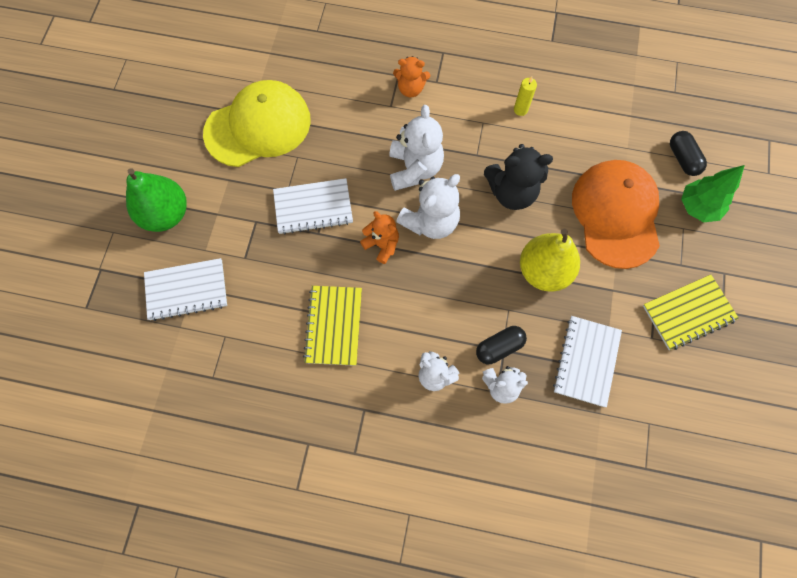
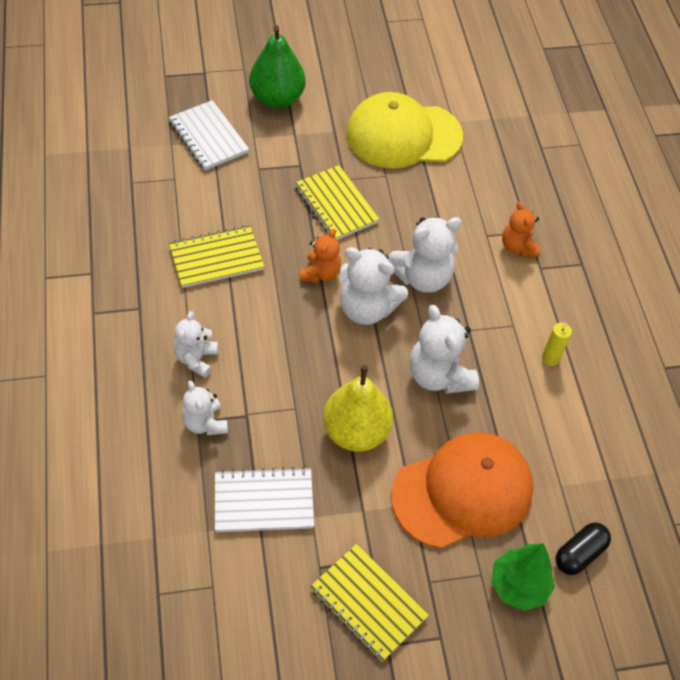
camera: 65 degrees right, 15 degrees down
yellow cap [203,80,311,167] -> yellow cap turned 135 degrees clockwise [346,92,463,168]
white notebook [273,178,353,234] -> yellow notebook [295,165,380,240]
black capsule [476,326,527,364] -> none
black teddy bear [484,144,553,210] -> white teddy bear [409,305,479,394]

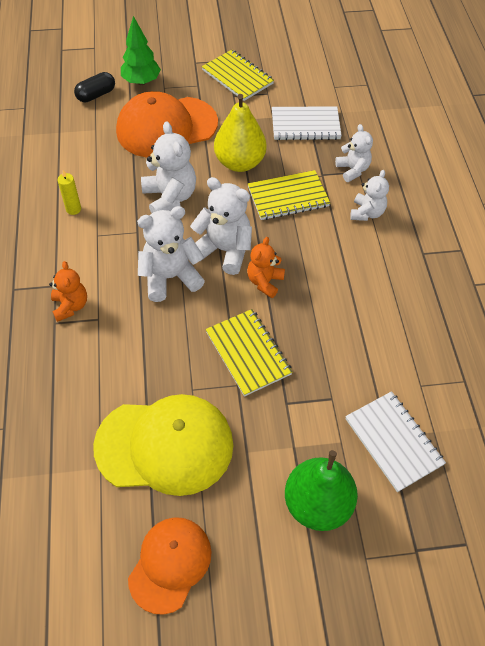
camera: 175 degrees left, 0 degrees up
yellow notebook [169,225,264,288] -> yellow notebook moved to [248,170,330,220]
none -> orange cap [128,517,211,615]

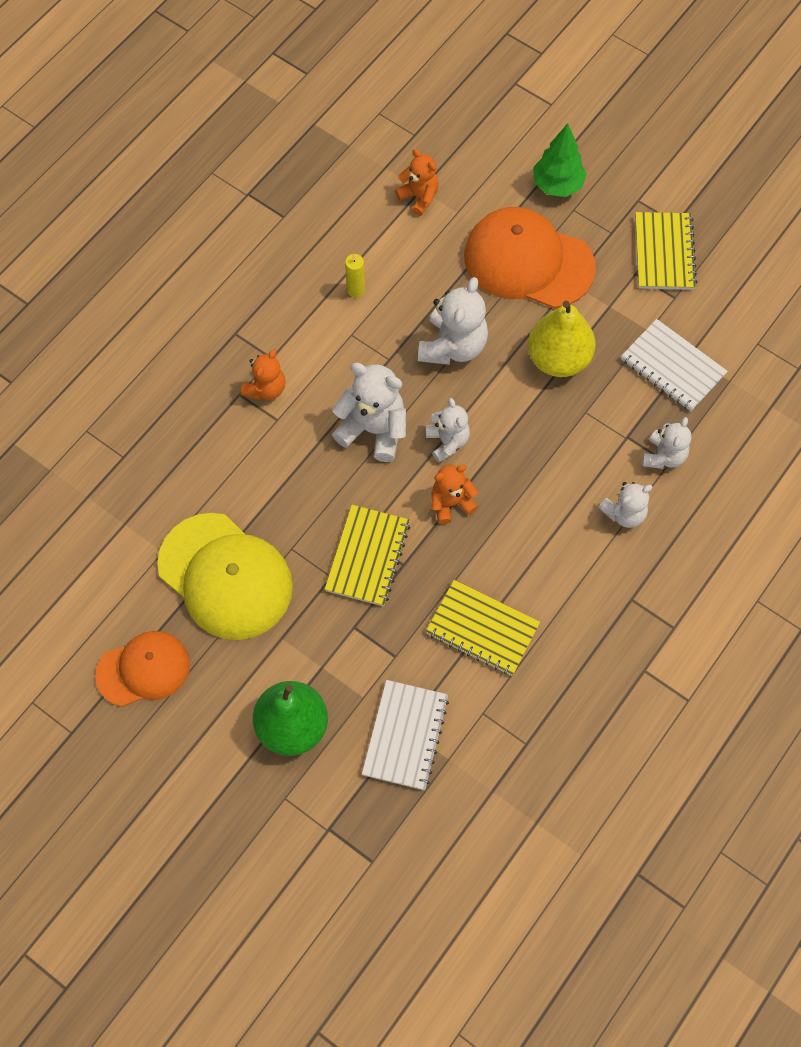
camera: 45 degrees right, 10 degrees up
black capsule [74,72,115,102] -> none
white teddy bear [190,177,252,275] -> white teddy bear [425,398,470,463], size x0.62
yellow notebook [248,170,330,220] -> yellow notebook moved to [426,580,540,676]
none -> orange teddy bear [395,149,439,216]

